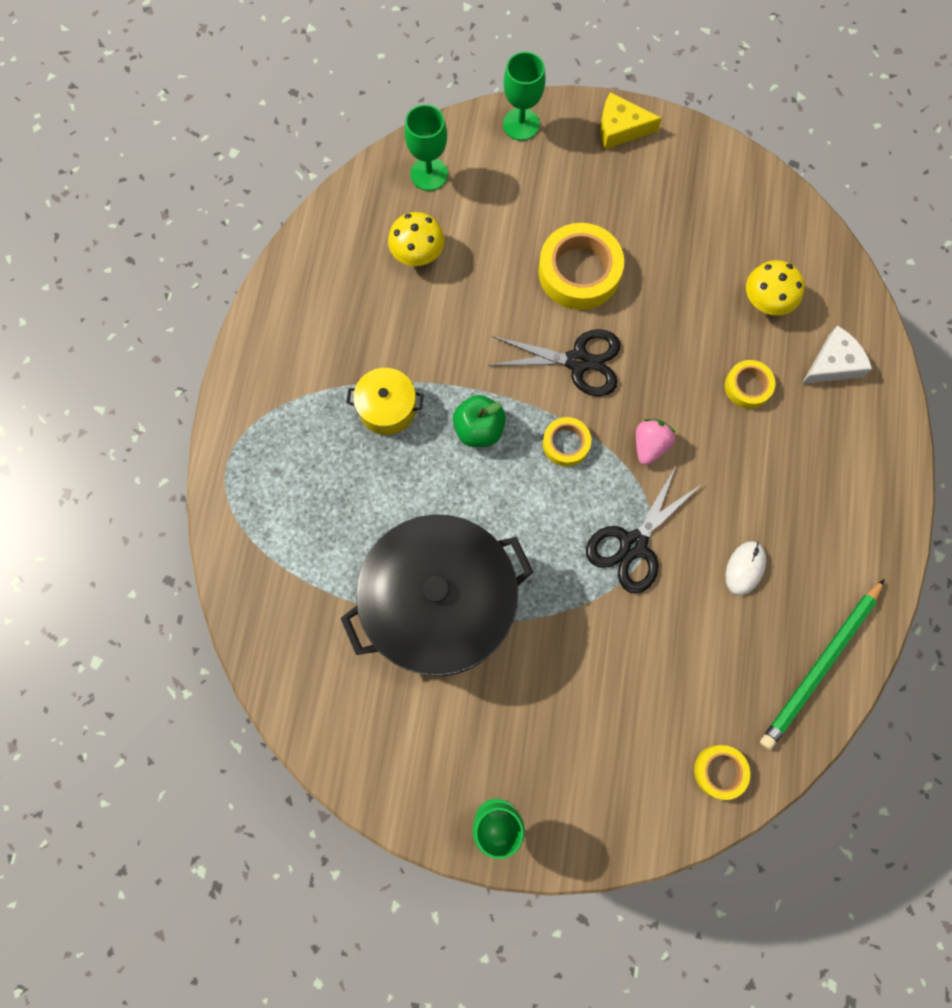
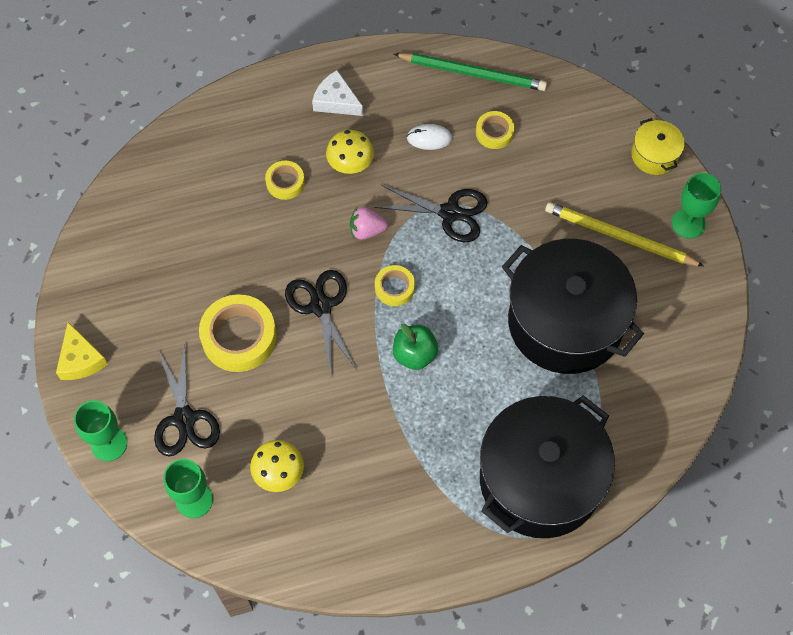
camera: 115 degrees left, 10 degrees down
yellow pot [346,368,423,435] -> yellow pot moved to [631,118,685,175]
yellow tape [694,745,750,800] -> yellow tape moved to [476,111,514,149]
yellow mushroom [746,260,804,315] -> yellow mushroom moved to [326,130,374,174]
white cheese [802,325,872,384] -> white cheese moved to [312,70,363,116]
none -> black scissors [154,343,220,456]
none -> black pot [480,395,615,538]
none -> yellow pencil [545,202,704,266]

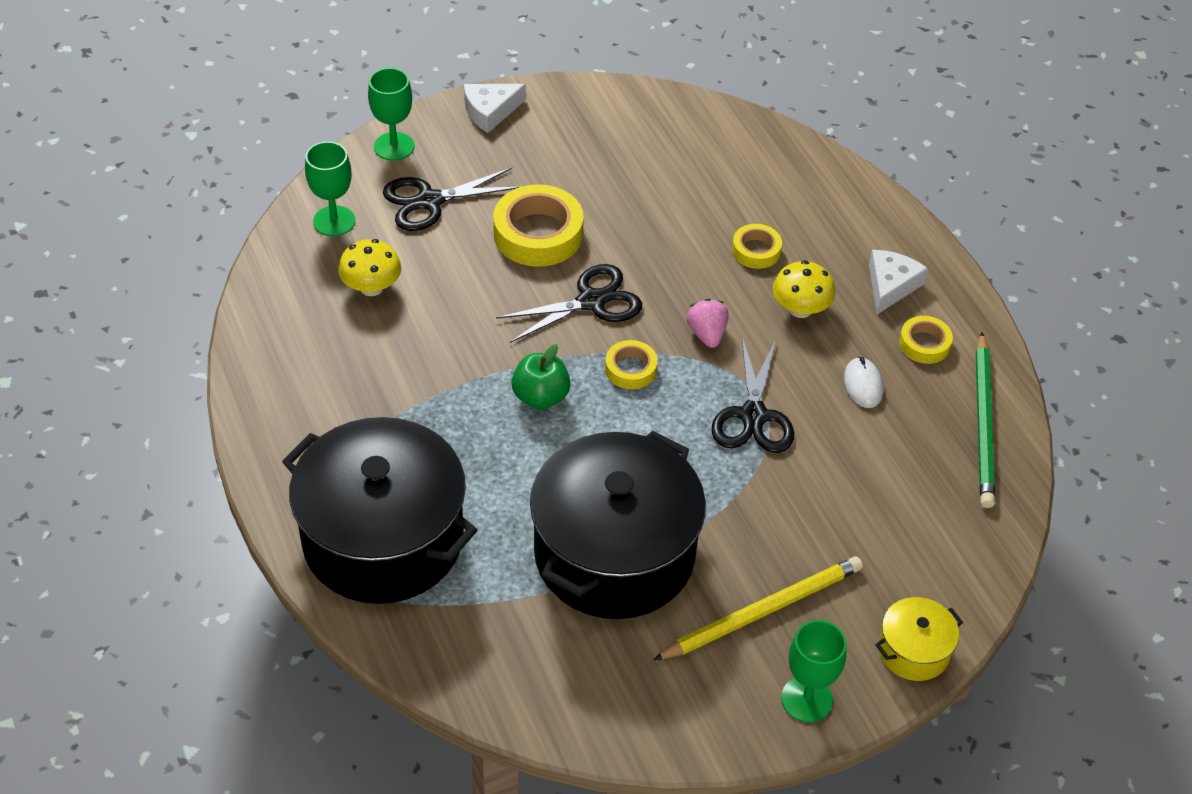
camera: 80 degrees right, 15 degrees down
yellow cheese [56,322,108,380] -> white cheese [464,84,526,133]
yellow tape [476,111,514,149] -> yellow tape moved to [899,316,953,364]
yellow pencil [545,202,704,266] -> yellow pencil turned 45 degrees clockwise [653,556,863,660]

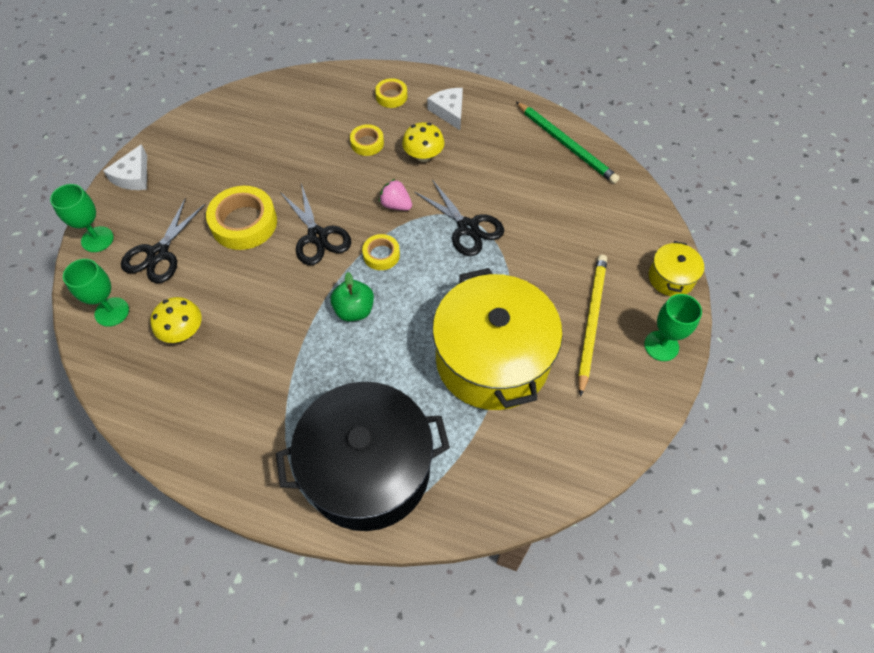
camera: 45 degrees left, 10 degrees up
black scissors [496,264,642,343] -> black scissors turned 135 degrees clockwise [280,183,351,265]
black pot [530,431,706,619] -> yellow pot [432,268,563,410]
white mouse [844,357,883,408] -> none
yellow tape [899,316,953,364] -> yellow tape moved to [375,78,407,108]

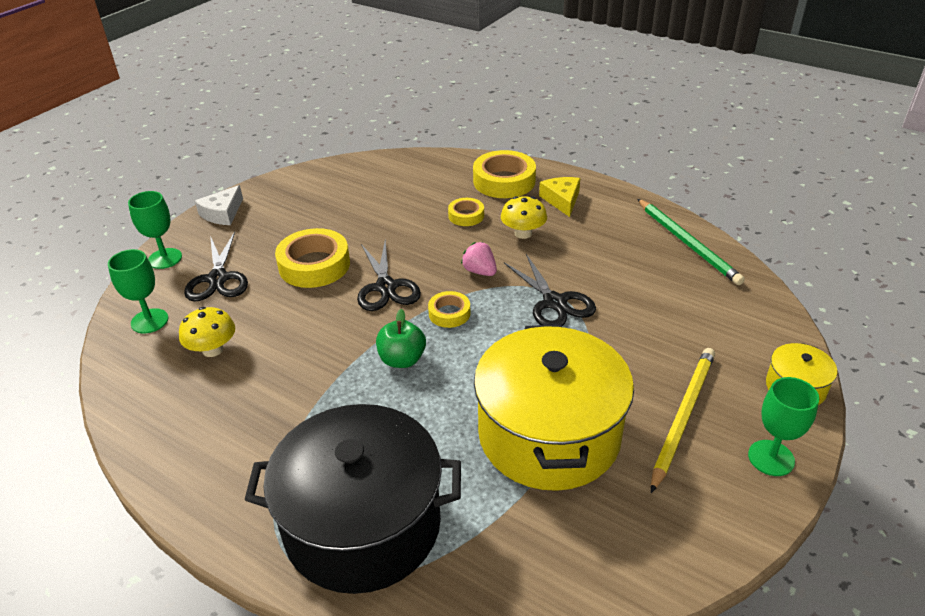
camera: 15 degrees right, 20 degrees down
black scissors [121,198,205,283] -> black scissors turned 45 degrees counterclockwise [184,232,248,302]
yellow tape [375,78,407,108] -> yellow tape [473,150,536,198], size x1.84
white cheese [427,88,463,130] -> yellow cheese [539,177,580,217]

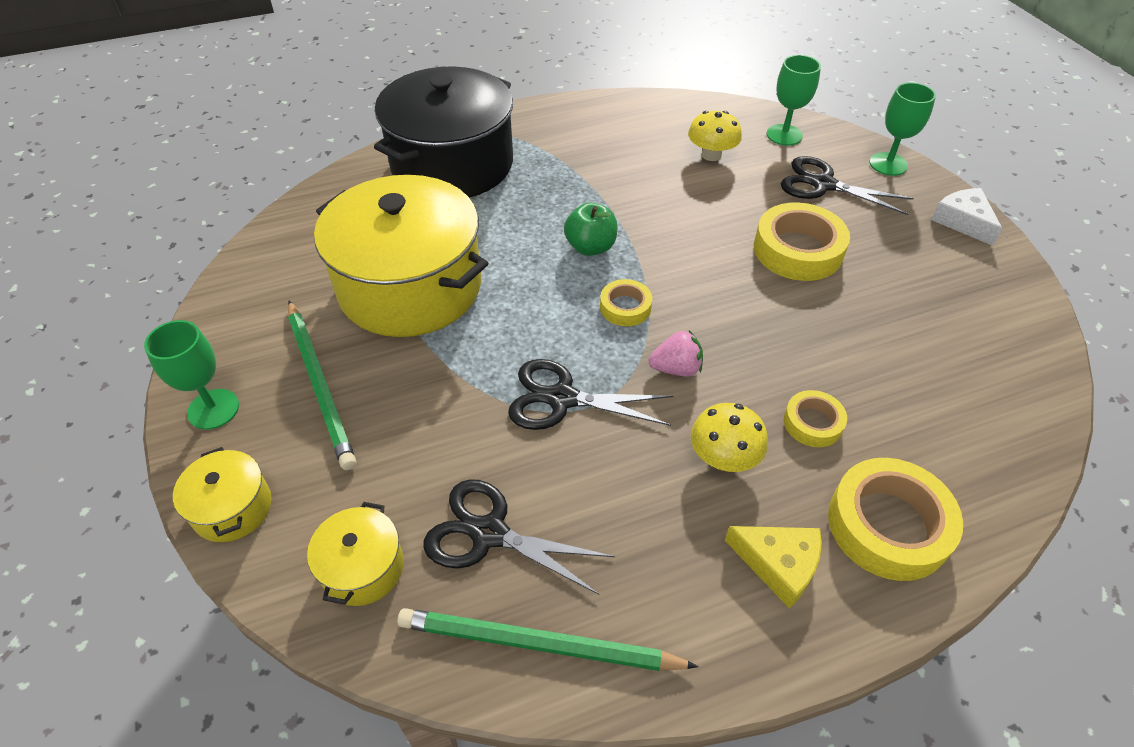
camera: 125 degrees right, 10 degrees up
black scissors [357,239,421,311] -> black scissors moved to [423,479,615,595]
yellow pencil [651,348,715,493] -> green pencil [288,300,356,470]
none -> yellow pot [307,502,404,606]

